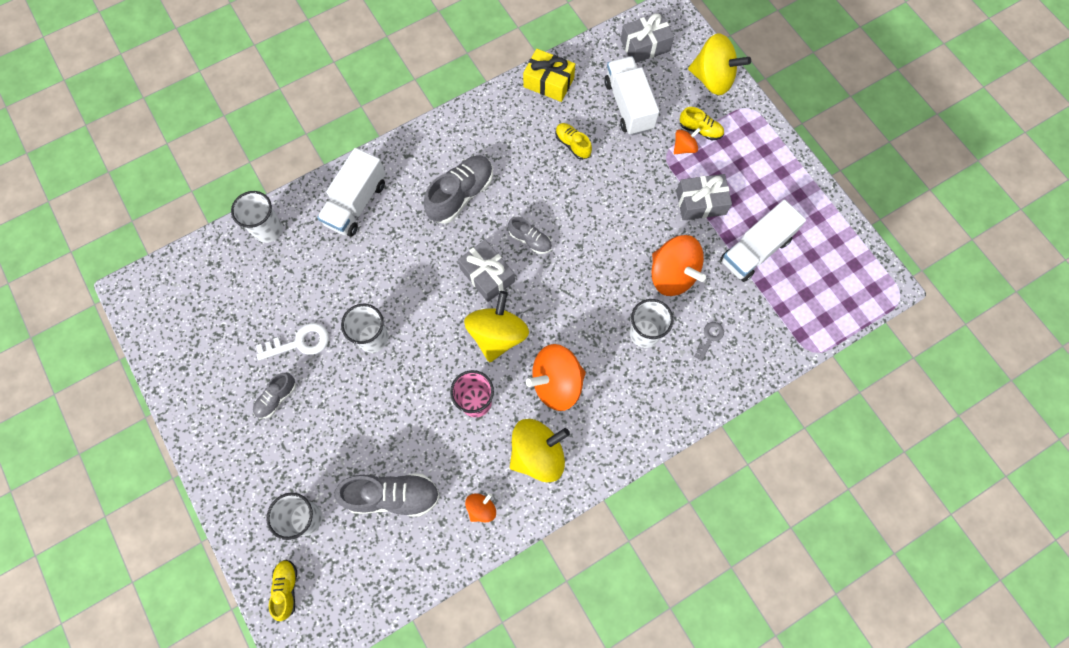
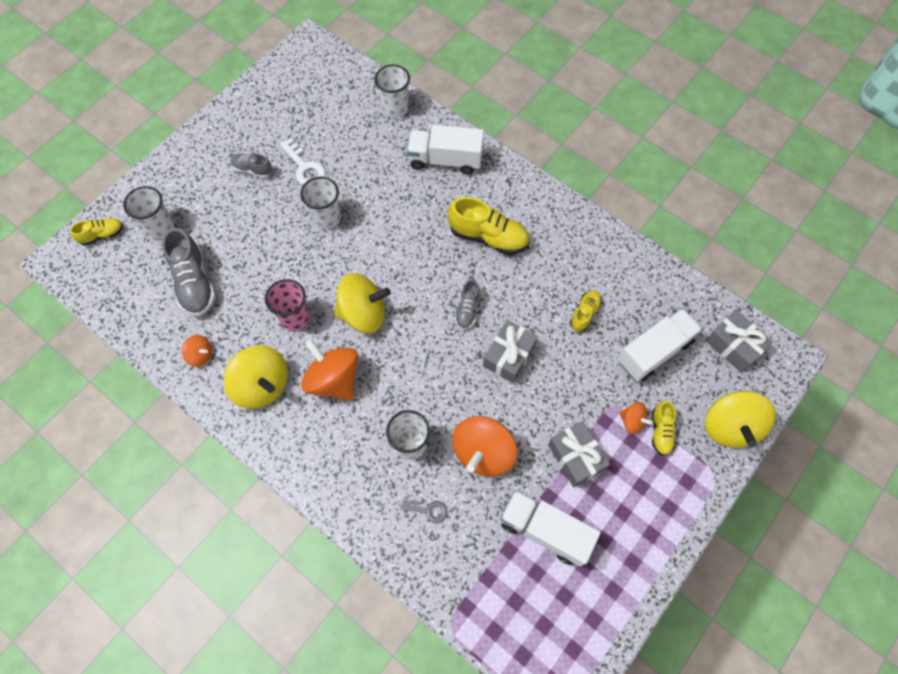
camera: 70 degrees right, 5 degrees down
grey shoe [424,155,493,224] -> yellow shoe [448,197,529,255]
grey gift [458,240,515,302] -> grey gift moved to [483,320,538,383]
yellow gift [523,49,575,102] -> none

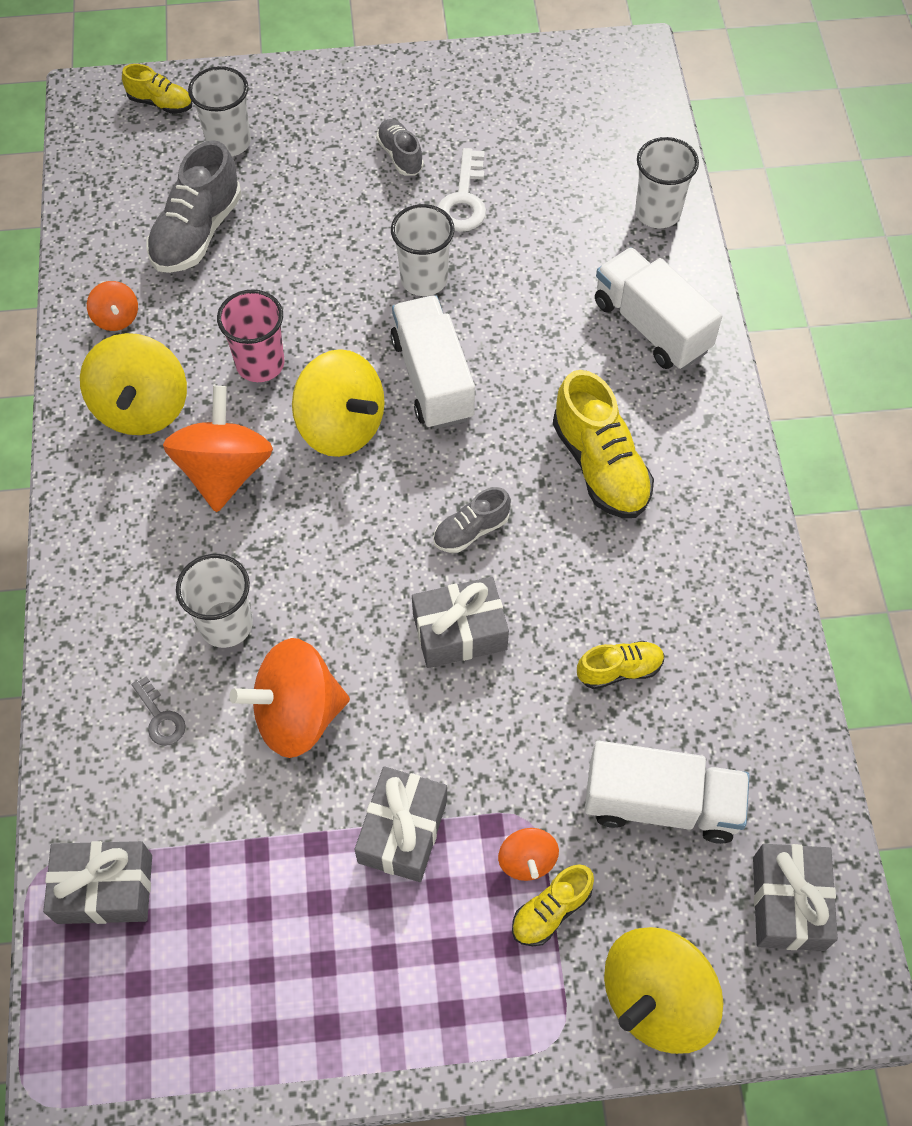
camera: 45 degrees right, 5 degrees down
white truck [500,490,600,566] -> white truck moved to [390,295,475,429]
none -> grey gift [43,841,152,924]

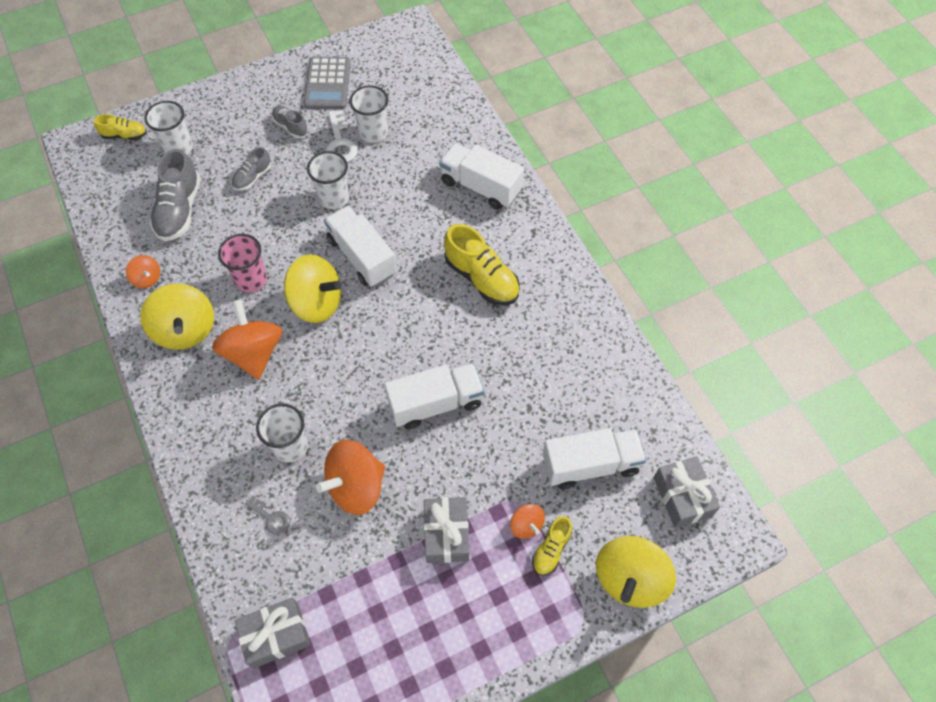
camera: 20 degrees left, 0 degrees up
grey gift [412,577,509,668] -> white truck [384,363,484,429]
grey shoe [433,487,511,553] -> grey shoe moved to [232,147,271,191]
yellow shoe [577,641,665,689] -> none
white cup [635,137,699,228] -> white cup moved to [349,85,389,143]
none -> grey calculator [304,57,351,109]

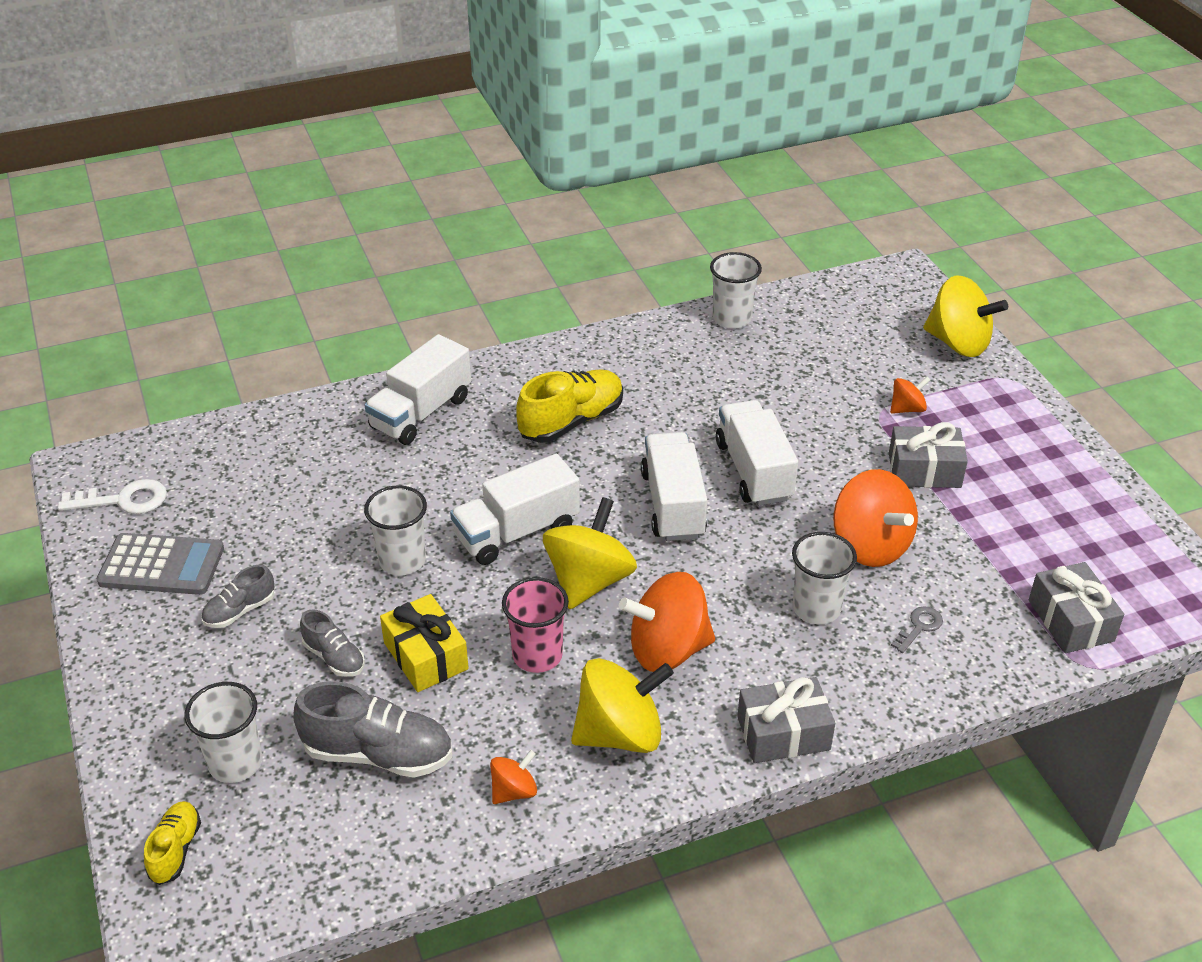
camera: 85 degrees left, 20 degrees down
white key [326,110,358,162] -> white key moved to [58,479,167,514]
white cup [349,85,389,143] -> white cup moved to [710,252,762,329]
yellow shoe [532,516,572,576] -> none
white truck [543,428,647,489] -> white truck moved to [641,432,707,541]
grey gift [654,456,720,528] -> grey gift moved to [737,677,835,763]
none -> yellow gift [380,594,469,692]

